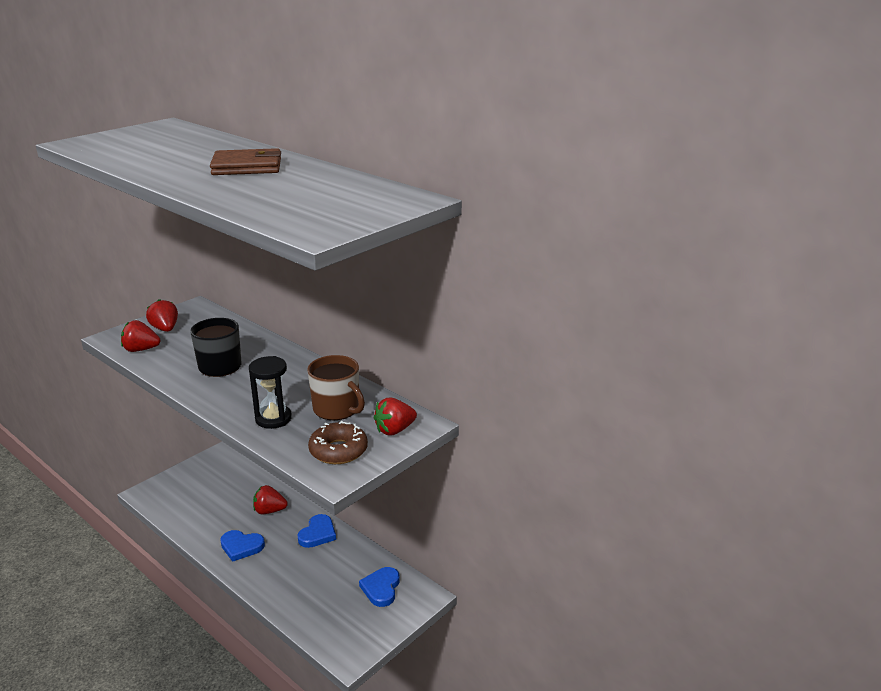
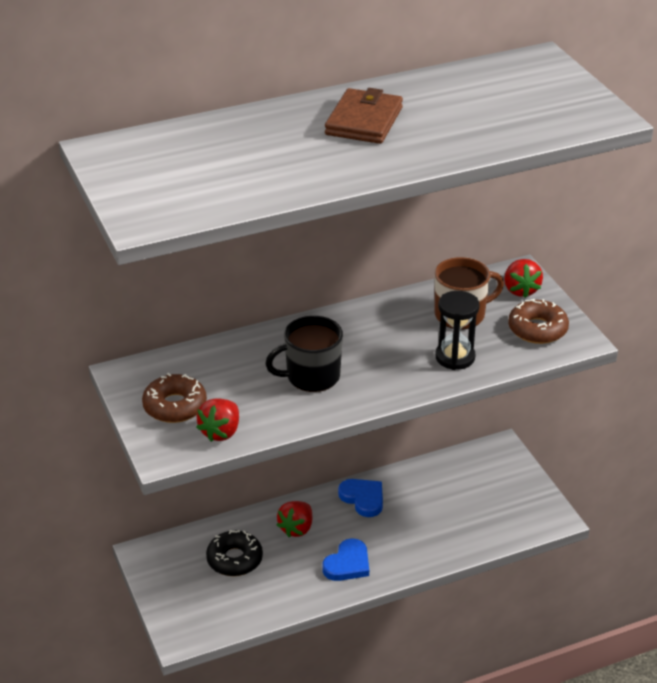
camera: 65 degrees left, 10 degrees up
red strawberry [146,299,178,332] -> brown donut [142,373,207,423]
blue heart [359,567,400,607] -> none
none -> black donut [206,530,263,576]

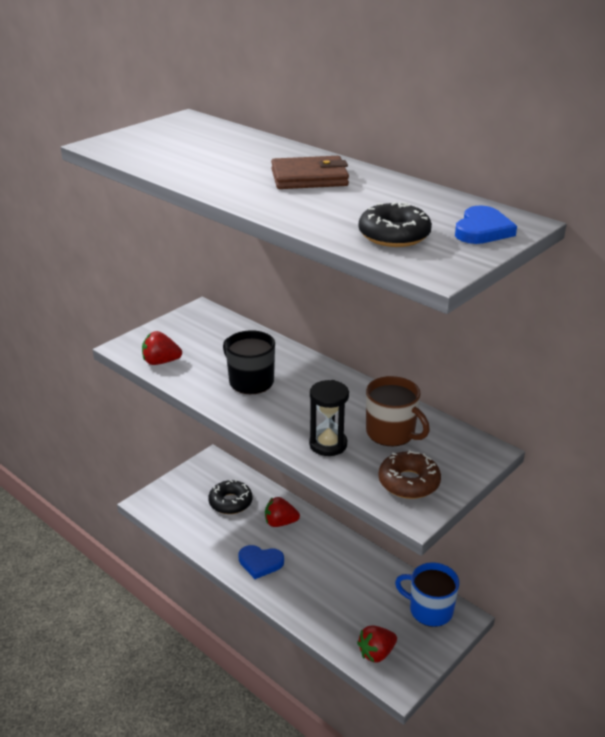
camera: 65 degrees right, 5 degrees down
brown donut [142,373,207,423] -> none
blue heart [338,479,383,517] -> blue heart moved to [455,205,517,244]
red strawberry [504,259,543,298] -> red strawberry moved to [357,626,397,662]
none -> black donut [359,202,432,247]
none -> blue mug [395,562,459,627]

